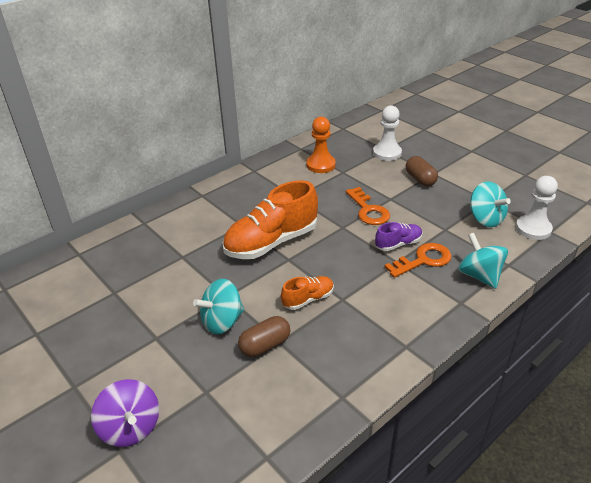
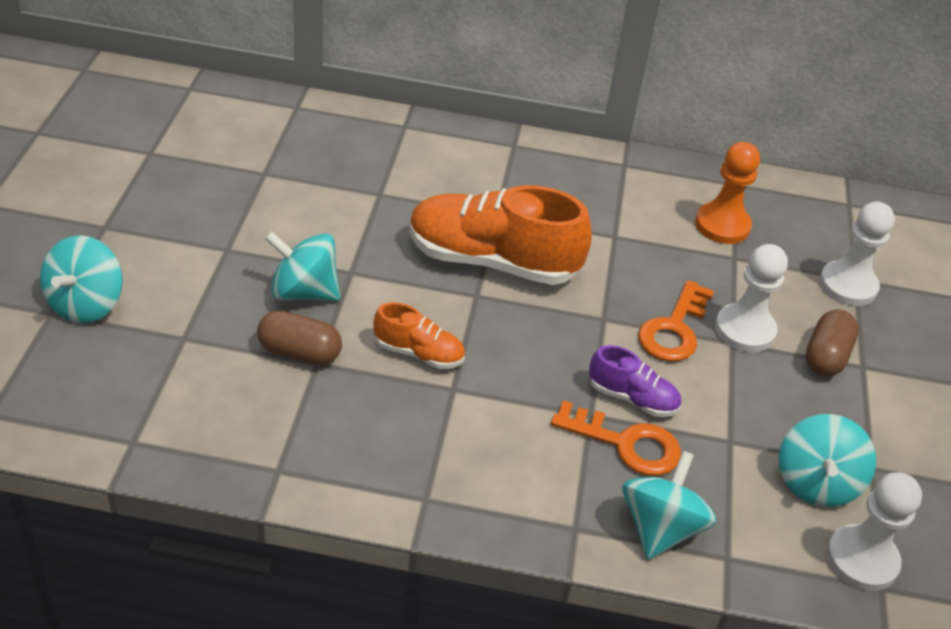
camera: 45 degrees right, 5 degrees up
purple spinning top [91,379,159,447] -> turquoise spinning top [40,235,123,323]
none -> white pawn [715,244,788,352]

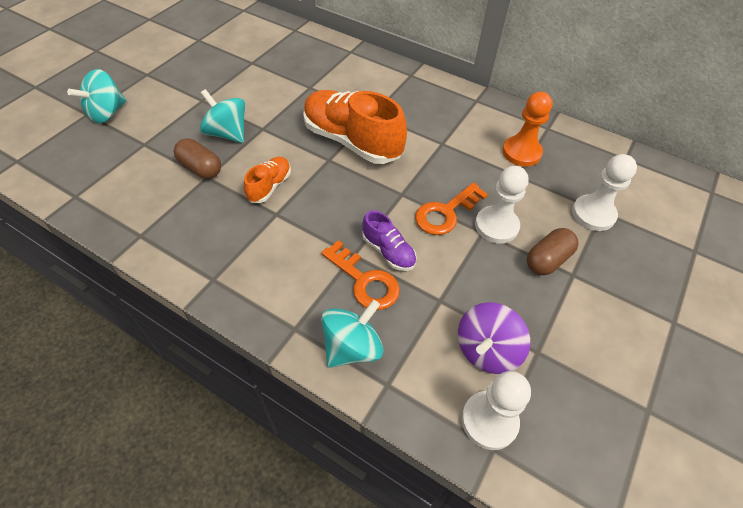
camera: 25 degrees right, 10 degrees up
orange shoe [373,302,465,369] -> orange shoe turned 105 degrees counterclockwise [244,157,291,203]
turquoise spinning top [779,414,876,507] -> purple spinning top [458,302,530,374]

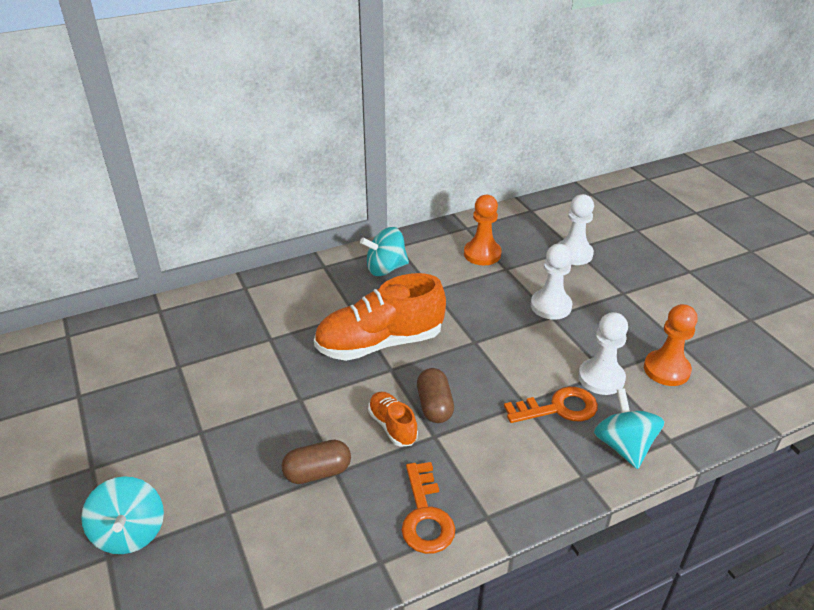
camera: 55 degrees left, 15 degrees down
turquoise spinning top [200,89,245,143] -> turquoise spinning top moved to [360,227,409,276]
purple shoe [362,210,417,271] -> none
orange key [415,183,488,235] -> orange key moved to [401,462,455,554]
purple spinning top [458,302,530,374] -> orange pawn [644,304,698,386]
white pawn [462,371,531,450] -> white pawn moved to [578,312,628,395]
brown capsule [527,228,579,275] -> brown capsule moved to [417,368,454,423]

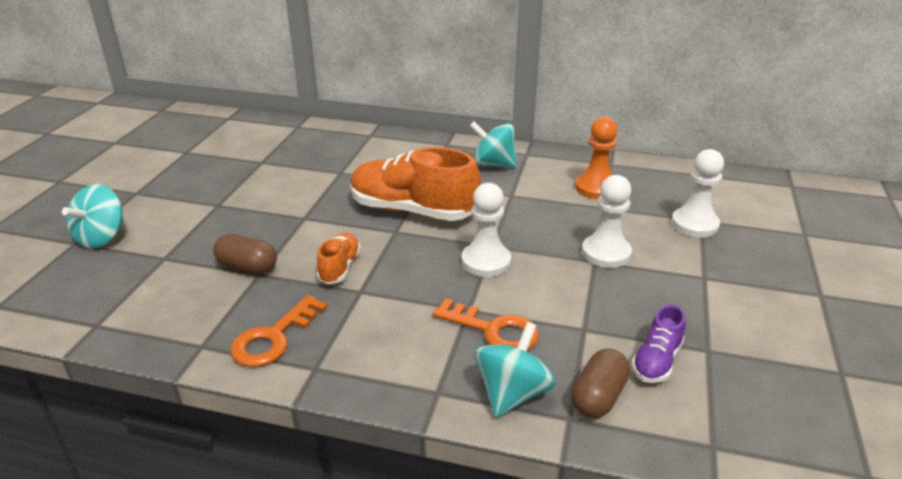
camera: 40 degrees right, 5 degrees down
brown capsule [417,368,454,423] -> brown capsule moved to [571,349,630,418]
white pawn [578,312,628,395] -> white pawn moved to [462,183,511,277]
orange pawn [644,304,698,386] -> purple shoe [631,304,686,383]

